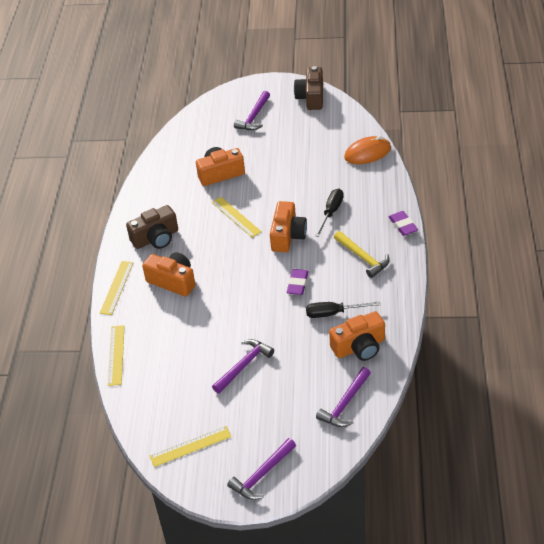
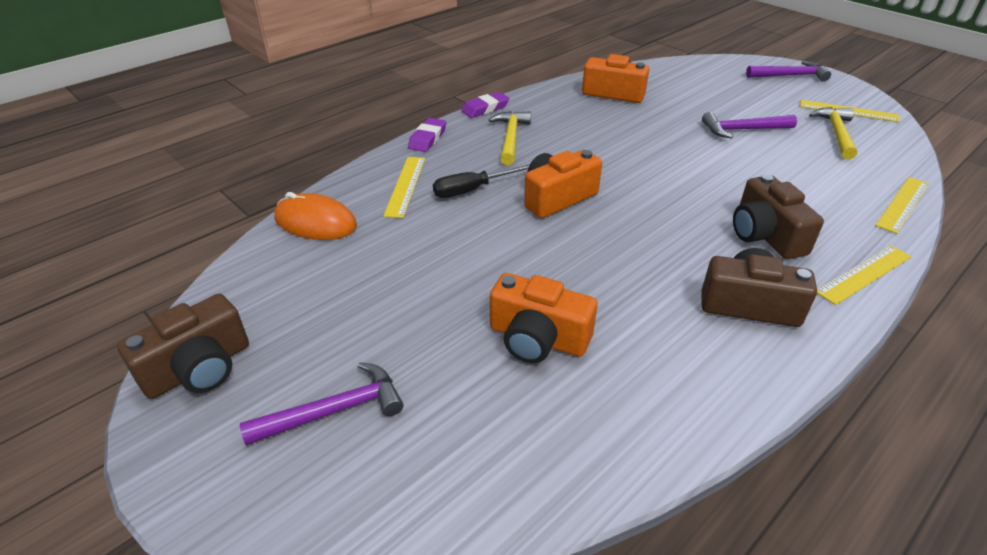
camera: 140 degrees left, 5 degrees down
orange camera [142,252,195,297] -> brown camera [733,174,824,259]
yellow ruler [212,197,262,237] -> yellow ruler moved to [383,157,425,218]
purple eraser [287,269,309,295] -> purple eraser moved to [461,92,509,118]
black screwdriver [306,302,380,318] -> none
purple hammer [316,367,371,427] -> none
none -> yellow hammer [809,107,857,160]

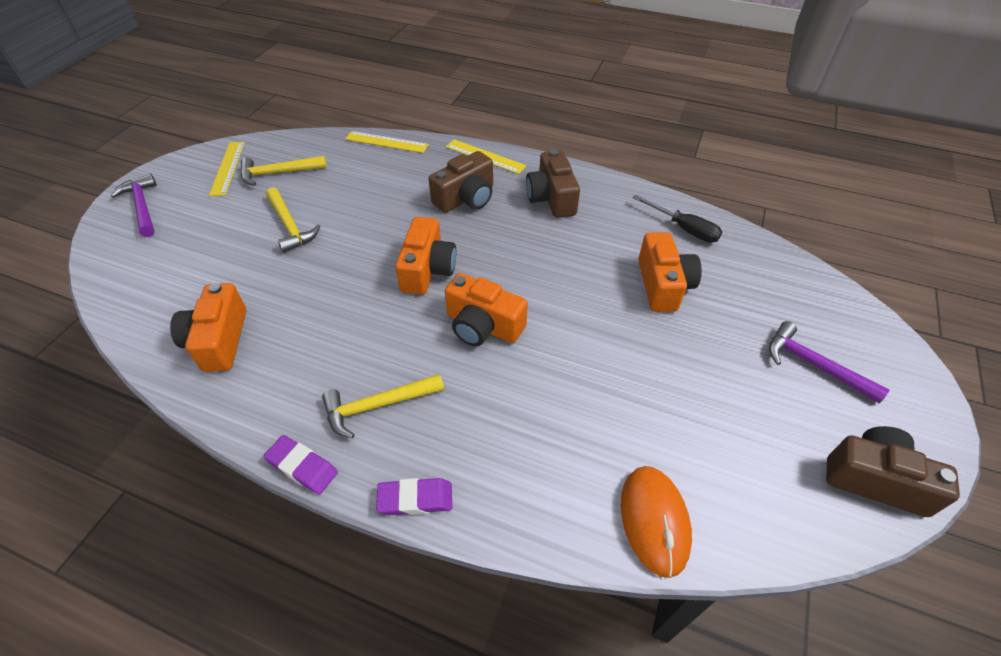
camera: 115 degrees left, 10 degrees up
yellow ruler [383,157,425,218] -> none
black screwdriver [433,164,530,198] -> black screwdriver moved to [632,194,722,243]
purple hammer [702,112,797,139] -> yellow hammer [266,187,321,253]
none -> orange camera [395,217,456,295]

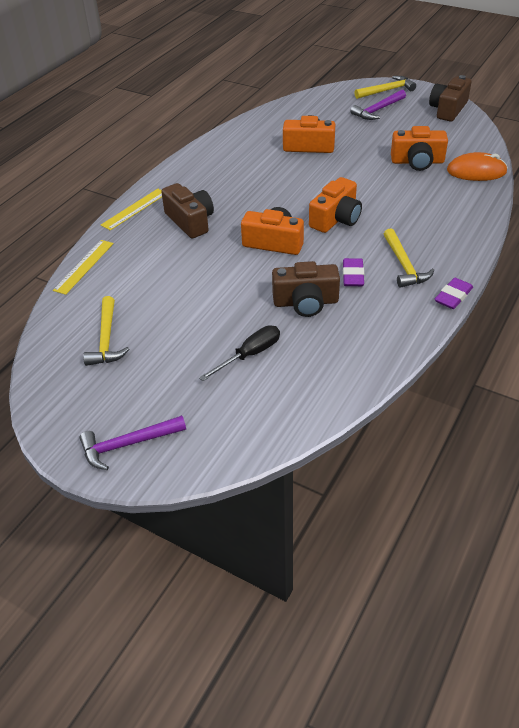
camera: 80 degrees left, 5 degrees down
orange camera [170,283,246,372] -> orange camera moved to [391,126,448,171]
yellow ruler [209,142,245,196] -> none
yellow hammer [266,187,321,253] -> yellow hammer moved to [354,76,416,99]
purple eraser [376,478,452,515] -> purple eraser moved to [343,258,364,286]
brown camera [526,149,580,218] -> brown camera moved to [272,261,340,317]
black screwdriver [632,194,722,243] -> black screwdriver moved to [199,325,280,381]

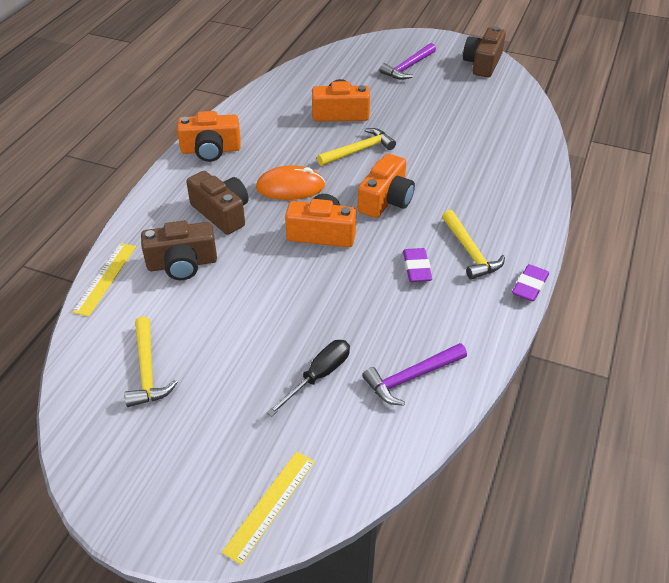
camera: 10 degrees left, 0 degrees up
purple hammer [79,415,186,470] -> purple hammer moved to [362,343,467,406]
yellow ruler [101,189,162,230] -> yellow ruler moved to [222,452,315,565]
brown camera [272,261,340,317] -> brown camera moved to [141,221,217,280]
yellow hammer [354,76,416,99] -> yellow hammer moved to [317,128,396,166]
orange camera [391,126,448,171] -> orange camera moved to [177,111,241,162]
orange mouse [447,152,508,181] -> orange mouse moved to [256,165,325,200]

